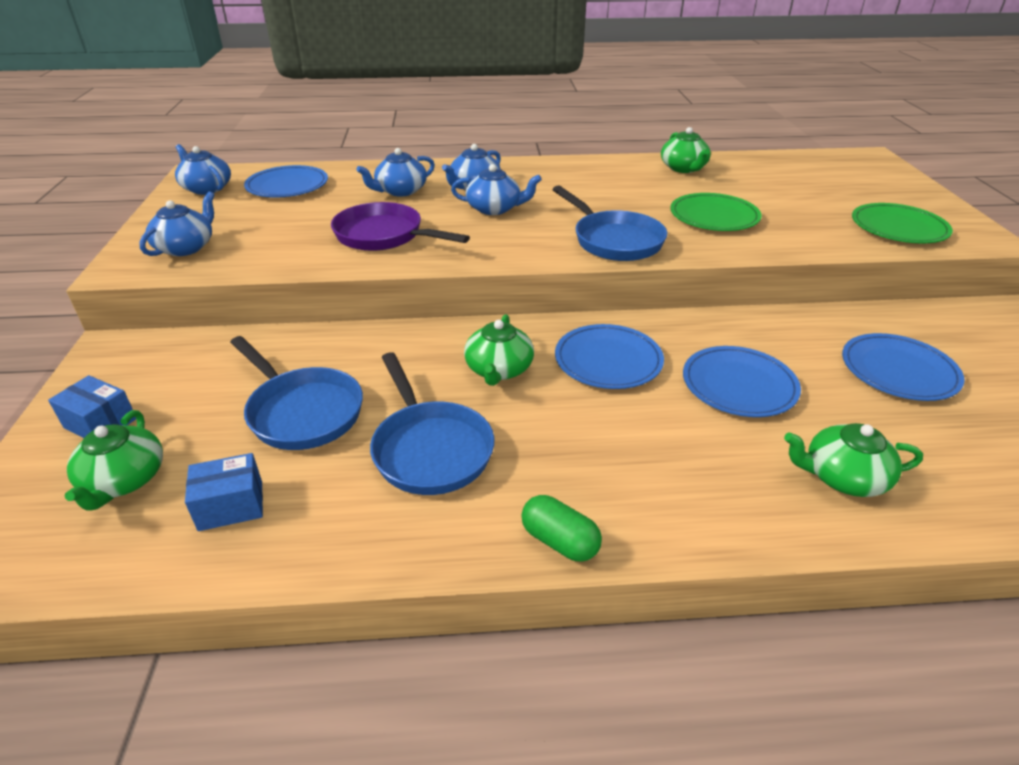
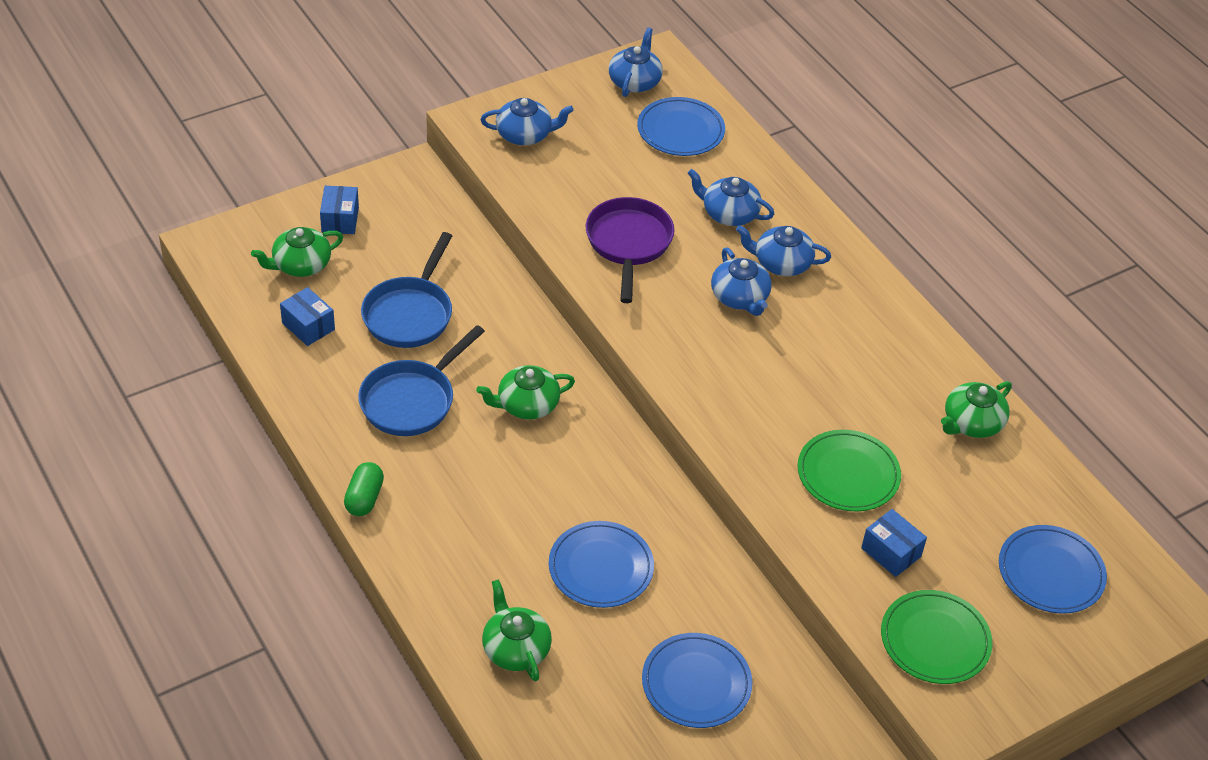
camera: 60 degrees right, 10 degrees up
blue pan [552,185,667,261] -> none
blue plate [555,324,664,389] -> blue plate moved to [999,525,1107,614]
none -> blue box [861,509,927,577]

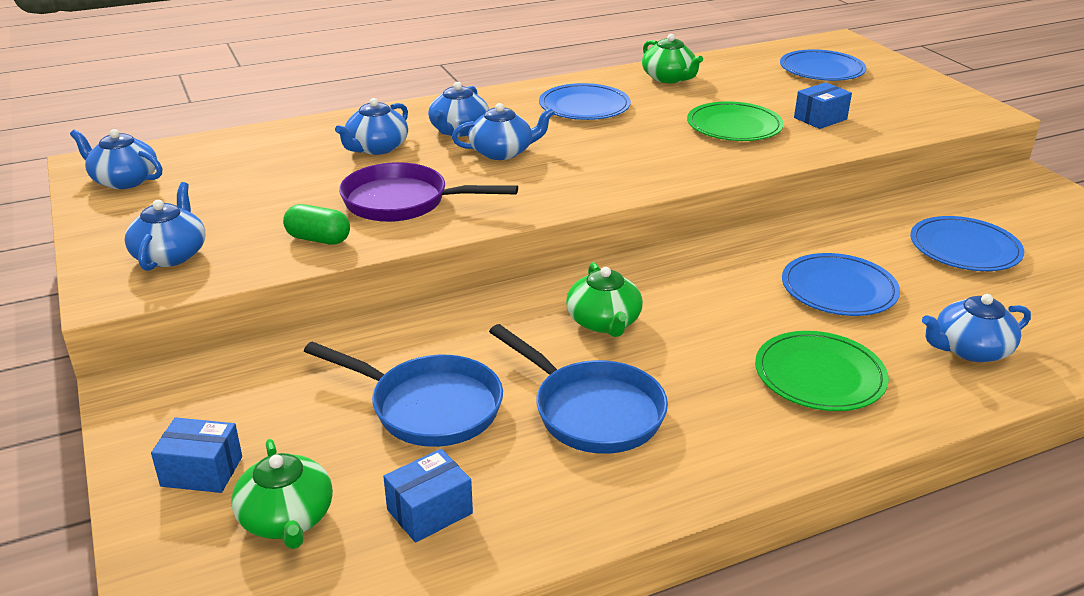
camera: 80 degrees left, 15 degrees down
green capsule [344,462,384,516] -> green capsule moved to [283,204,350,244]
green teapot [482,579,552,681] -> blue teapot [922,294,1031,362]
blue plate [637,97,725,156] -> blue plate moved to [539,83,631,120]
green plate [881,590,992,684] -> green plate moved to [755,331,889,411]

